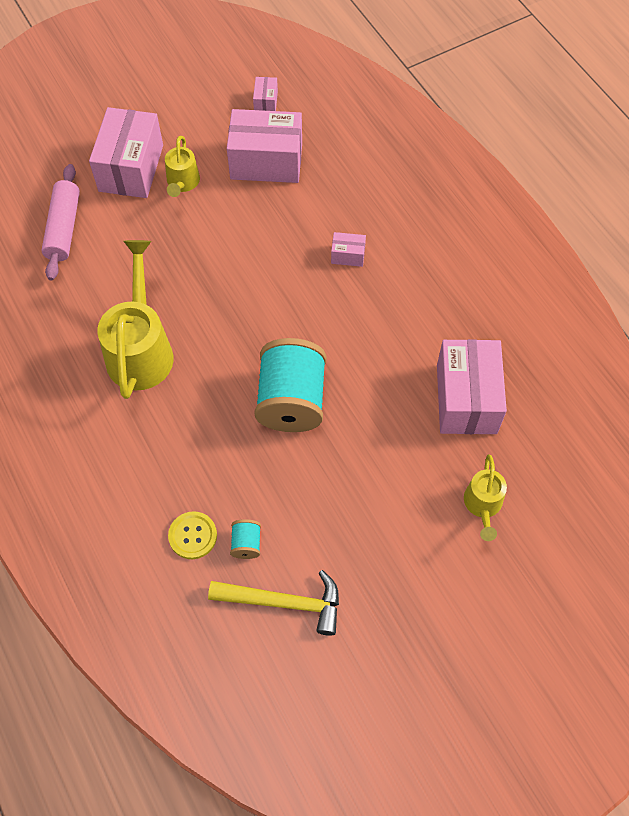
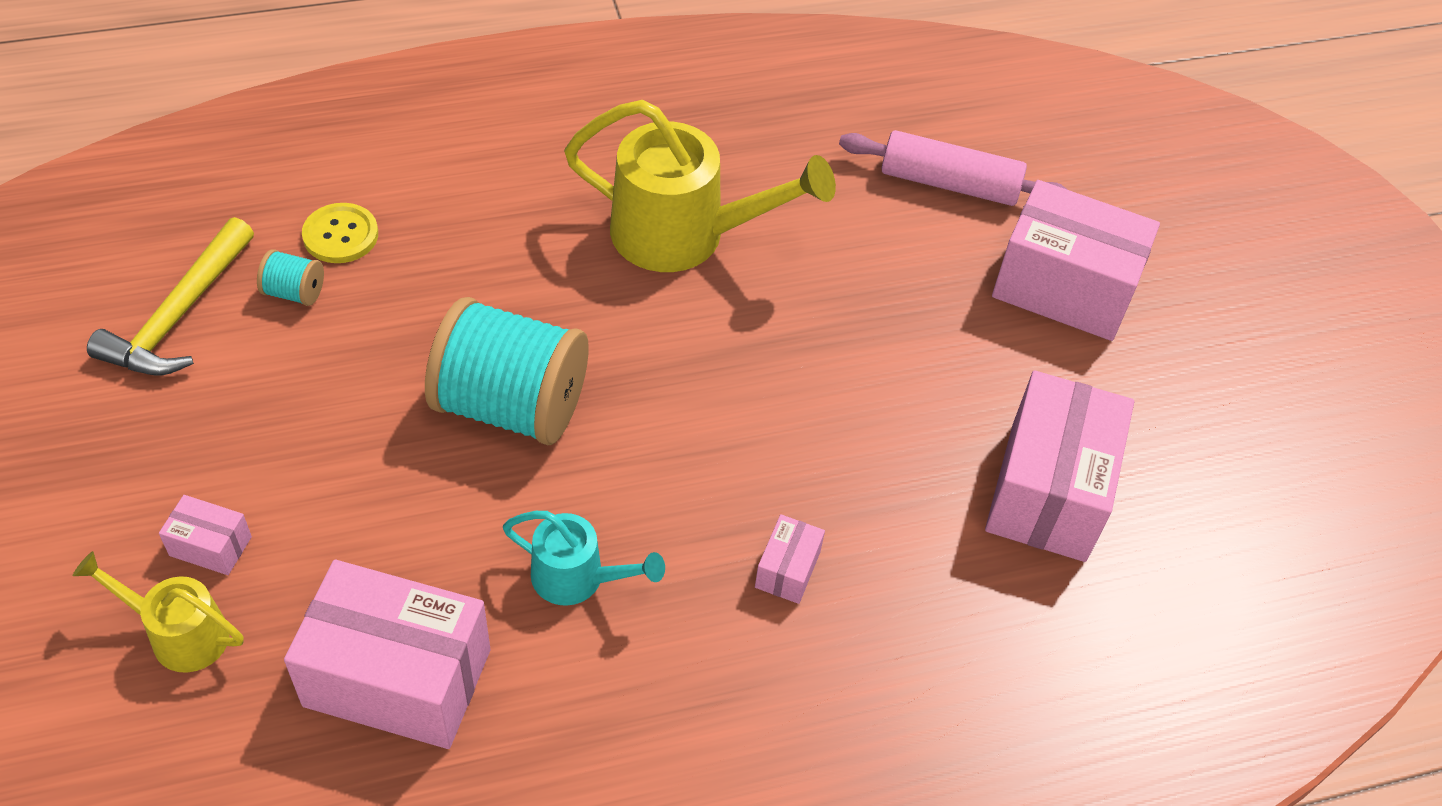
camera: 100 degrees right, 10 degrees down
yellow watering can [165,136,200,197] -> none
pink box [253,77,278,111] -> pink box moved to [159,495,252,575]
none -> turquoise watering can [503,511,665,606]

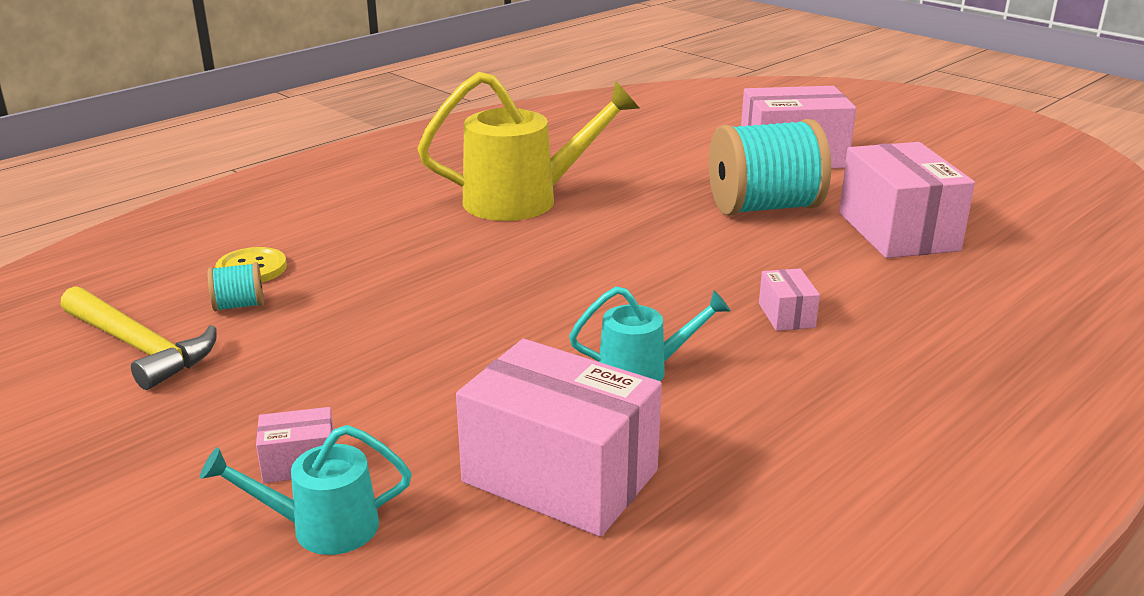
camera: 25 degrees left, 25 degrees down
yellow watering can [72,551,243,673] -> turquoise watering can [200,425,412,555]
yellow hammer [87,217,254,375] -> yellow hammer turned 45 degrees counterclockwise [61,286,217,390]
pink box [284,560,490,749] -> pink box turned 45 degrees clockwise [456,339,662,537]
turquoise spool [425,297,589,445] -> turquoise spool moved to [709,119,831,216]
pink rolling pin [839,130,1066,206] -> none

